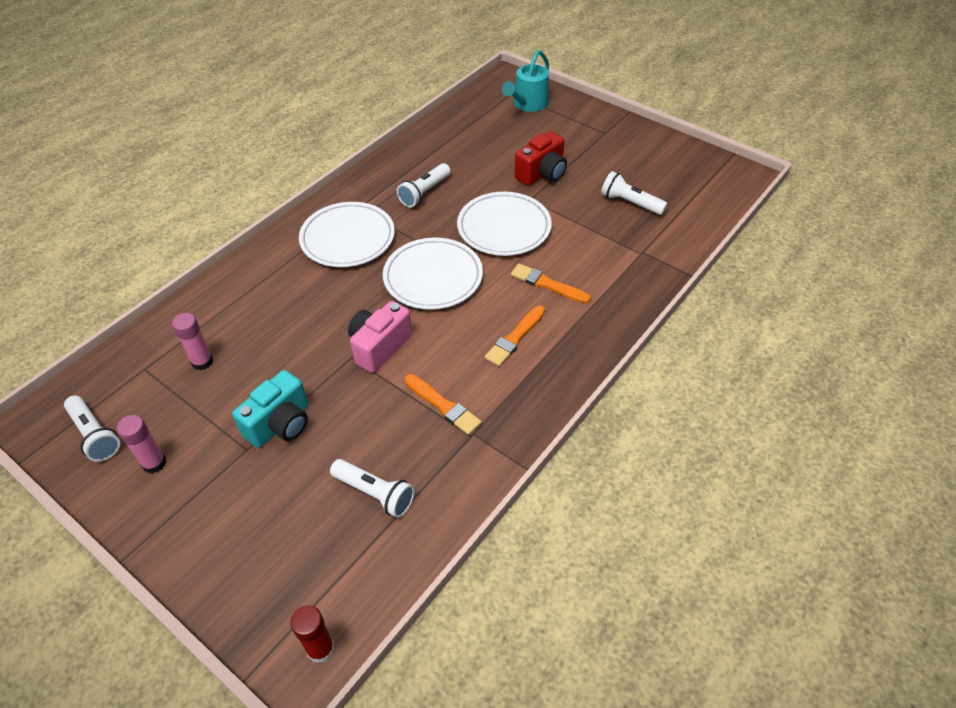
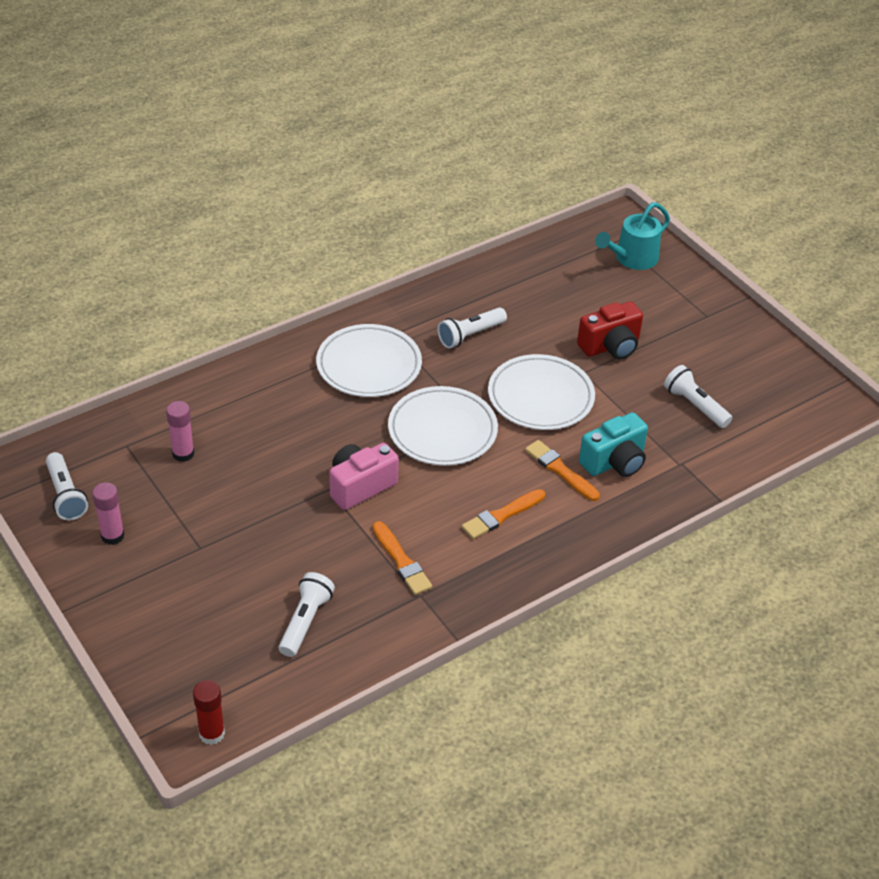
camera: 15 degrees right, 5 degrees down
turquoise camera [232,370,308,448] -> turquoise camera moved to [579,412,648,477]
white flashlight [330,459,415,518] -> white flashlight turned 120 degrees counterclockwise [279,572,335,657]

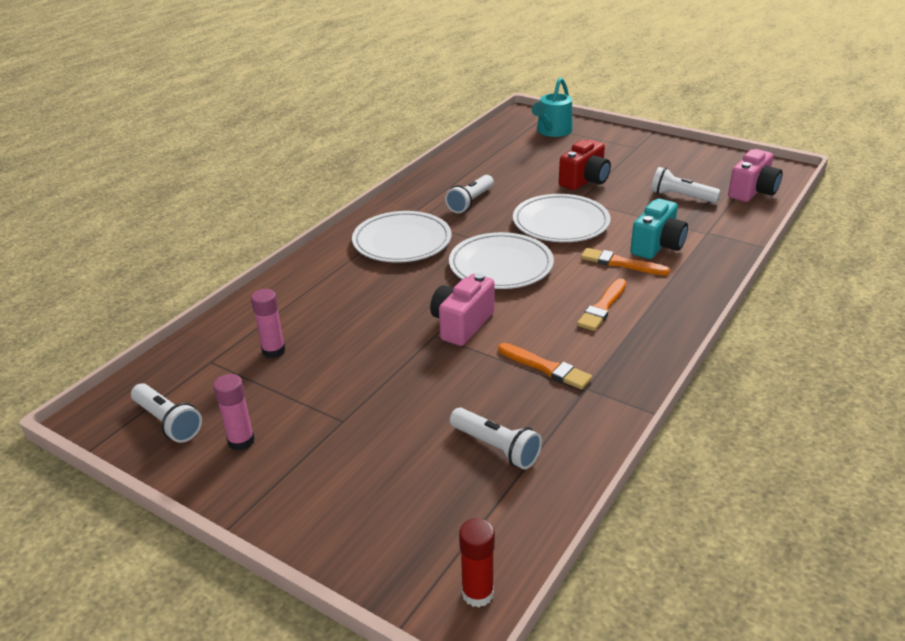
camera: 20 degrees left, 10 degrees down
white flashlight [279,572,335,657] -> white flashlight turned 135 degrees clockwise [450,408,542,469]
none -> pink camera [728,149,783,202]

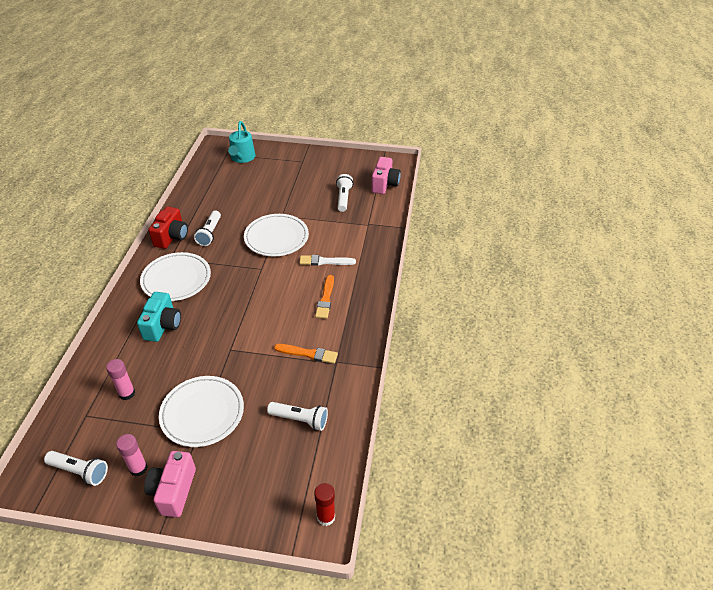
camera: 25 degrees left, 10 degrees up
pink camera [430,273,495,346] -> pink camera moved to [144,451,196,517]
white plate [449,232,554,289] -> white plate moved to [159,376,244,447]
red camera [559,140,611,190] -> red camera moved to [148,207,188,249]
orange brush [581,248,670,275] -> white brush [299,255,356,266]
turquoise camera [630,199,688,259] -> turquoise camera moved to [137,292,181,342]
white flashlight [651,167,721,203] -> white flashlight turned 90 degrees clockwise [336,174,353,212]

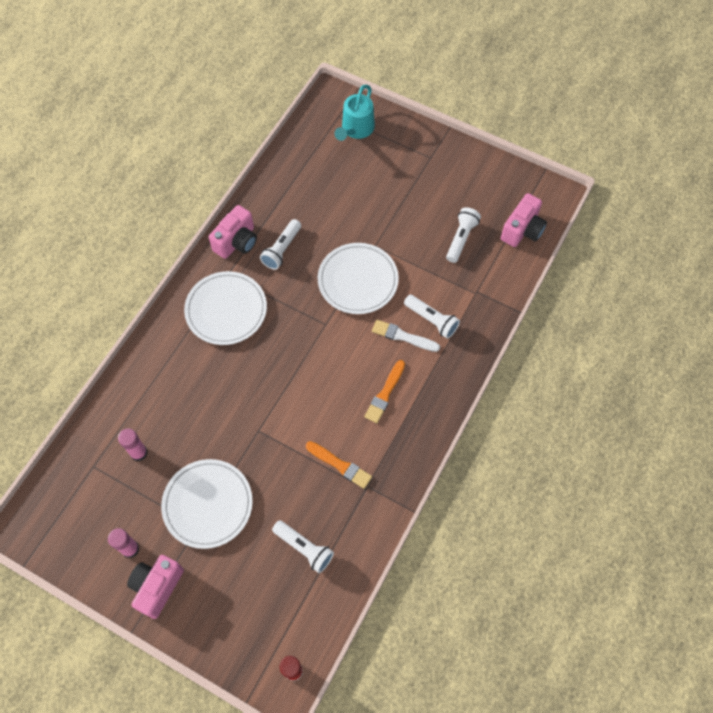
camera: 20 degrees right, 20 degrees up
white flashlight [44,451,108,486] -> white flashlight moved to [404,295,460,339]
turquoise camera [137,292,181,342] -> none
red camera [148,207,188,249] -> pink camera [209,205,257,259]

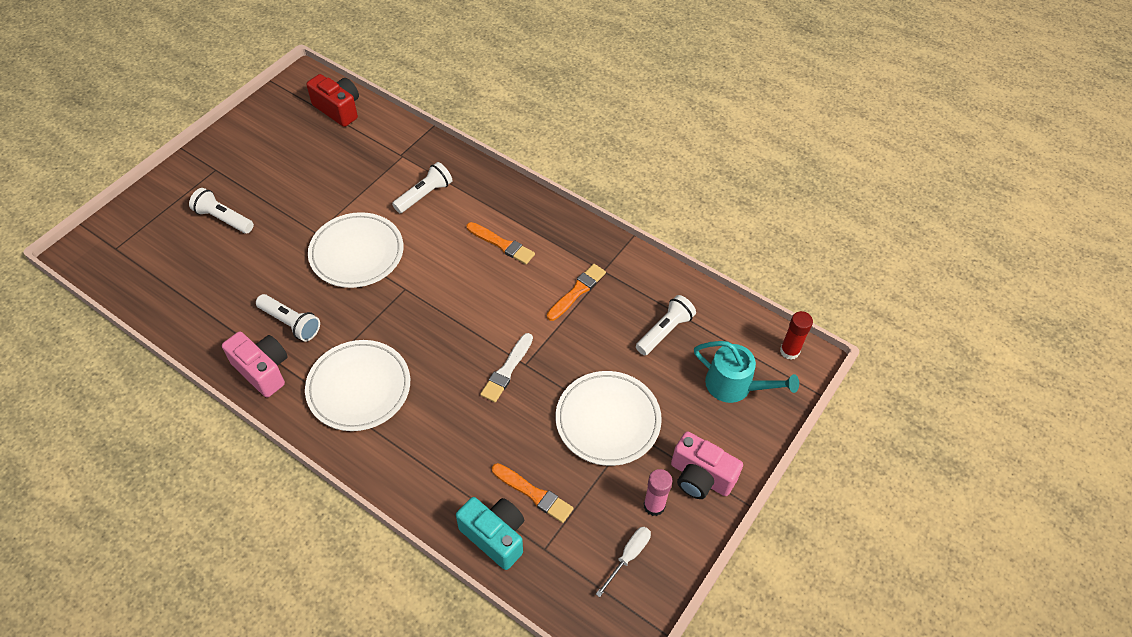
camera: 85 degrees left, 10 degrees down
pink glue stick [118,428,148,461] -> orange brush [492,463,573,523]
turquoise watering can [334,85,375,141] -> turquoise watering can moved to [694,341,799,403]
white brush [372,320,440,352] -> white brush moved to [480,333,533,402]
white flashlight [446,207,481,263] -> white flashlight moved to [189,188,254,234]
pink camera [501,193,547,247] -> red camera [306,74,359,127]
none -> turquoise camera [456,497,524,570]
none -> white screwdriver [596,527,651,597]

